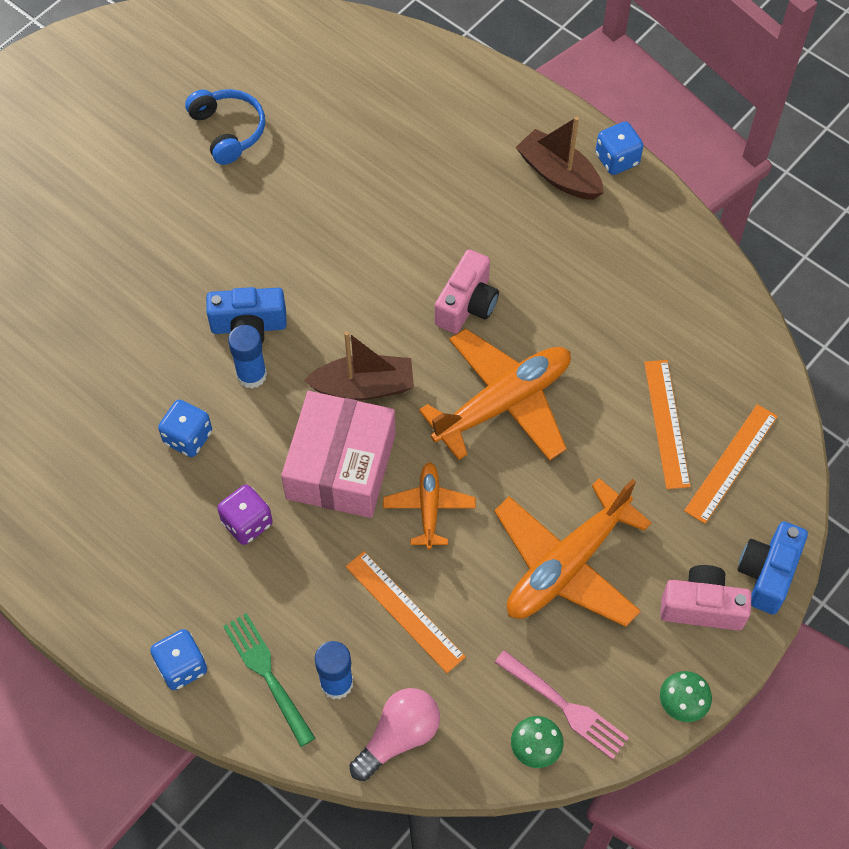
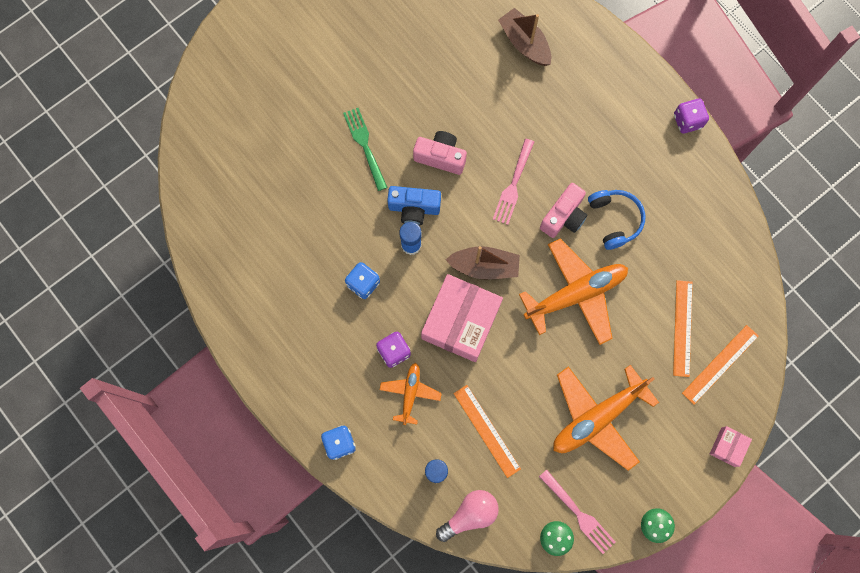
camera: 10 degrees right, 15 degrees up
blue headphones [185,89,265,165] -> blue headphones moved to [588,190,646,250]
green fork [223,613,315,747] -> green fork moved to [343,108,388,191]
orange plane [383,462,476,549] -> orange plane moved to [380,363,442,425]
brown boat [516,116,604,200] -> brown boat moved to [498,8,551,66]
blue dice [595,121,644,175] -> purple dice [674,98,709,134]
pink camera [660,565,752,631] -> pink camera moved to [413,131,467,175]
blue camera [738,521,808,615] -> pink box [710,426,752,467]
none -> pink fork [493,139,534,225]

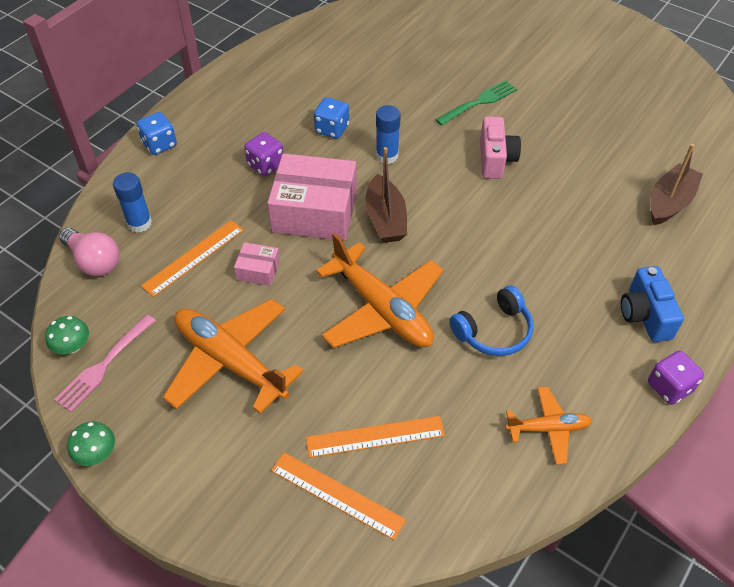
camera: 75 degrees right, 25 degrees down
orange plane [380,363,442,425] -> orange plane moved to [505,387,592,465]
blue camera [387,186,441,226] -> blue camera moved to [621,266,684,342]
pink fork [493,139,534,225] -> none
pink camera [540,183,587,238] -> none
pink box [710,426,752,467] -> pink box moved to [234,242,280,286]

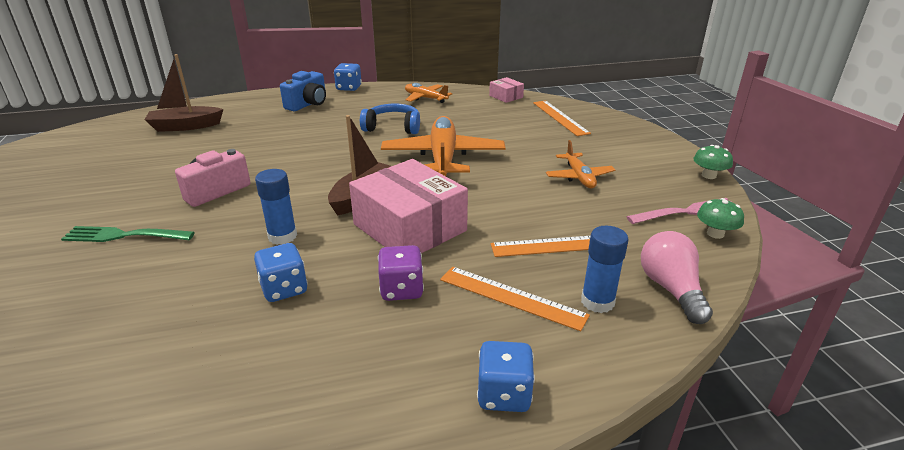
camera: 140 degrees left, 20 degrees down
orange plane [163,299,303,414] -> orange plane [546,140,615,188], size x0.54
pink box [234,242,280,286] -> pink box moved to [489,77,524,103]
orange ruler [306,416,445,458] -> orange ruler moved to [440,267,590,331]
purple dice [648,351,704,405] -> blue dice [334,63,362,91]

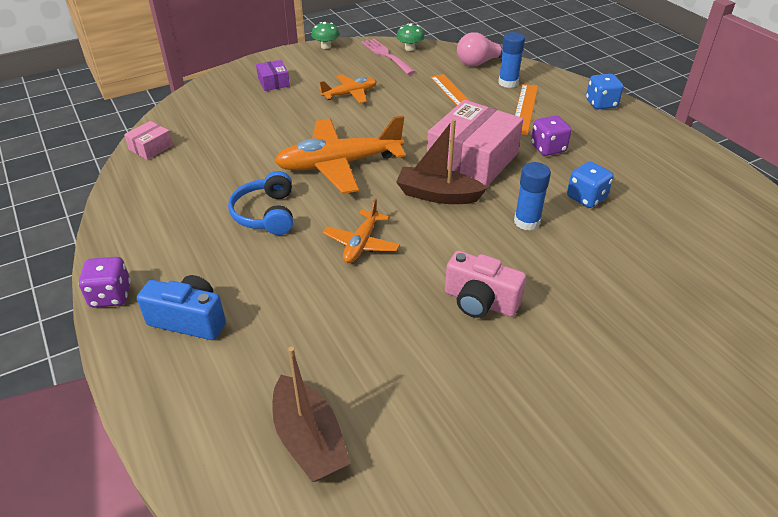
camera: 105 degrees left, 10 degrees up
green fork [61,226,195,242] -> none
blue dice [334,63,362,91] -> purple dice [79,257,131,308]
orange plane [405,83,452,103] -> orange plane moved to [323,198,400,263]
orange ruler [533,101,591,136] -> none
none -> purple box [256,60,290,91]

